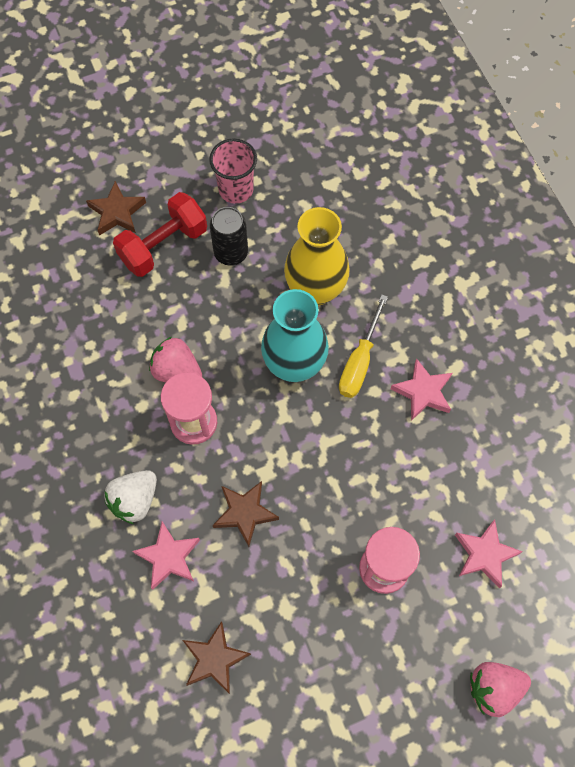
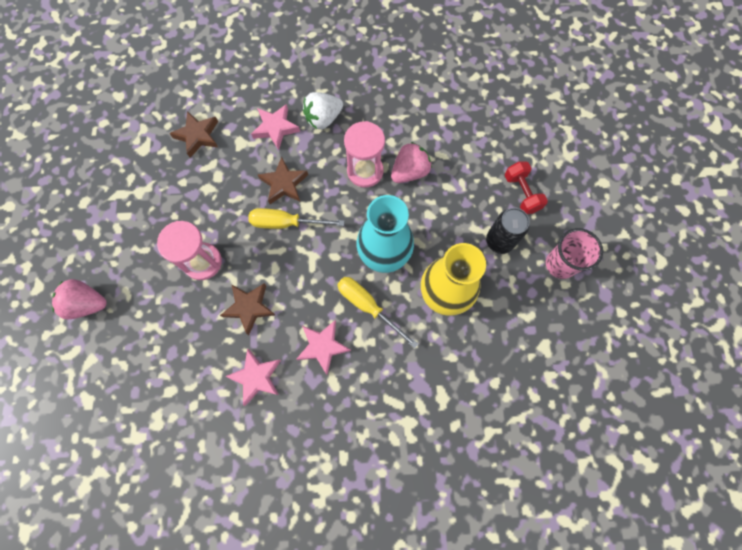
camera: 110 degrees right, 5 degrees up
brown star [86,181,146,236] -> brown star moved to [220,283,275,335]
white strawberry [104,470,157,524] -> white strawberry turned 90 degrees counterclockwise [303,92,343,129]
red dumbbell [113,192,207,277] -> red dumbbell [505,161,548,214], size x0.66
pink star [455,519,523,588] -> pink star moved to [225,348,281,406]
pink strawberry [470,662,531,717] -> pink strawberry turned 90 degrees counterclockwise [52,279,107,319]
none -> yellow screwdriver [249,208,344,229]

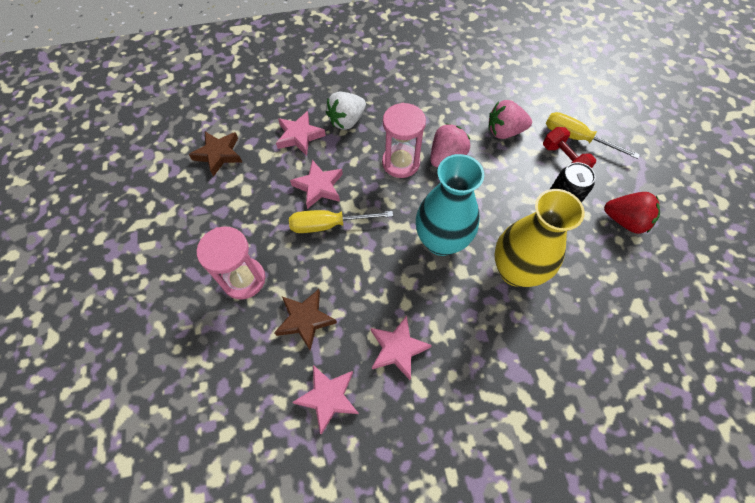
camera: 10 degrees left, 10 degrees down
pink strawberry [52,279,107,319] -> pink strawberry moved to [488,100,532,139]
brown star [258,157,308,204] -> pink star [290,160,343,209]
yellow screwdriver [337,277,418,349] -> yellow screwdriver moved to [546,112,640,159]
pink cup [546,228,603,279] -> red strawberry [604,192,660,234]

